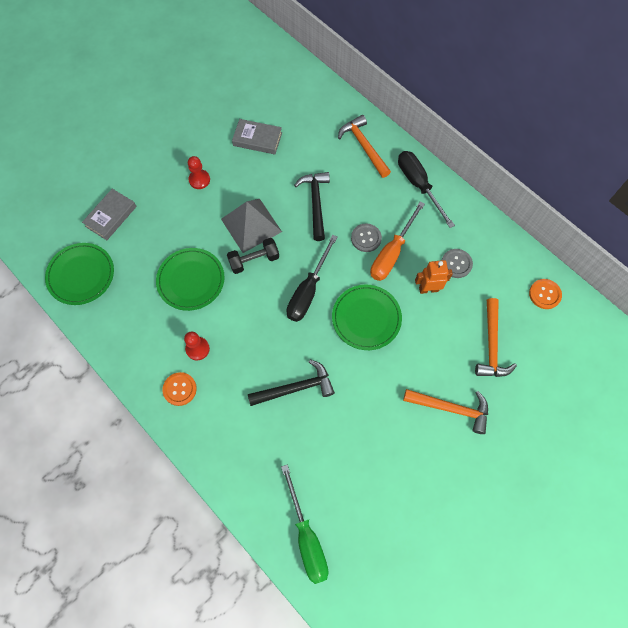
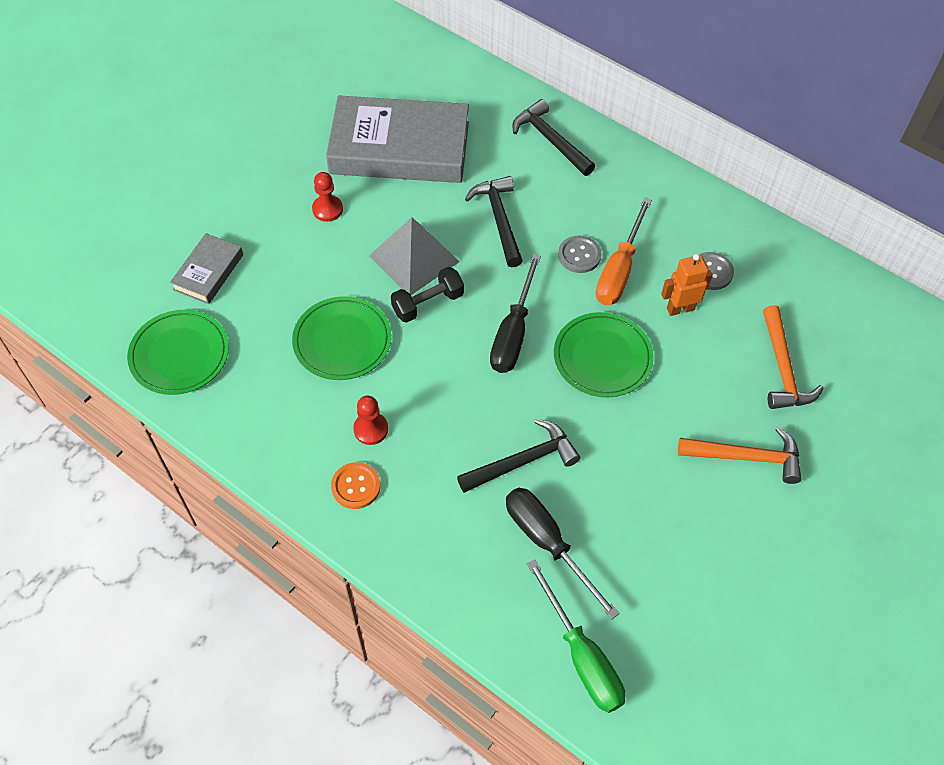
camera: 10 degrees left, 10 degrees down
grey book [232,119,282,155] -> grey book [326,95,469,183], size x2.11
orange hammer [338,115,391,178] -> black hammer [512,99,595,176]
black screwdriver [398,151,455,228] -> black screwdriver moved to [506,488,620,619]
orange button [529,279,562,309] -> none

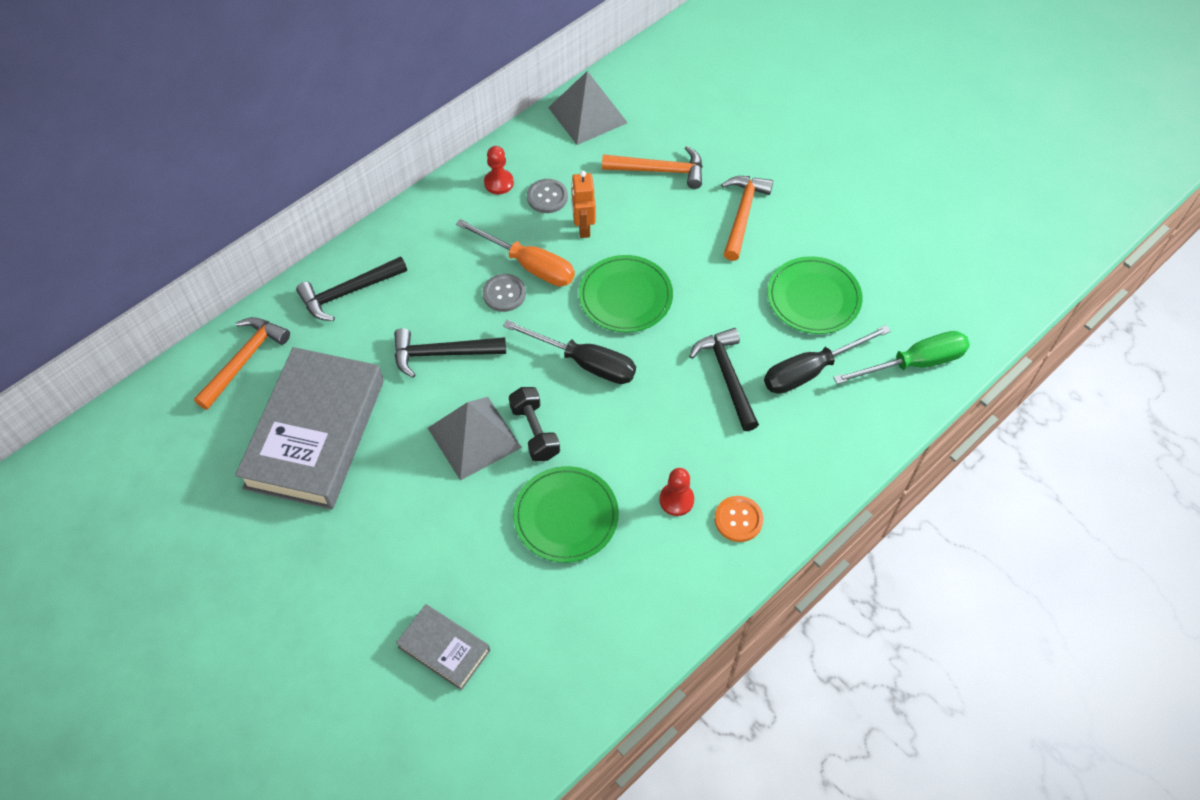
camera: 80 degrees left, 0 degrees up
green plate [127,310,229,395] -> green plate moved to [768,256,863,334]
red pawn [312,172,343,222] -> red pawn moved to [484,146,514,194]
none -> orange hammer [194,317,290,410]
none -> grey pyramid [548,71,628,145]

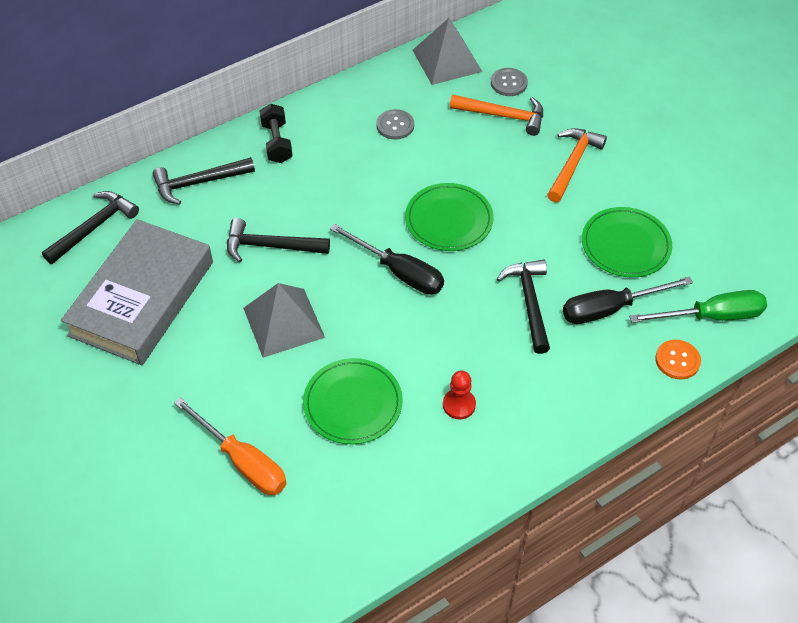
camera: 10 degrees right, 5 degrees down
orange hammer [194,317,290,410] -> black hammer [42,191,139,264]
grey book [396,604,490,690] -> none
orange screwdriver [456,219,575,287] -> orange screwdriver moved to [174,397,287,495]
grey button [483,274,526,312] -> grey button moved to [491,68,528,96]
red pawn [484,146,514,194] -> none
black dumbbell [509,387,560,461] -> black dumbbell moved to [260,104,293,163]
orange robot [571,171,596,238] -> none
orange button [715,496,763,542] -> orange button moved to [655,340,701,379]

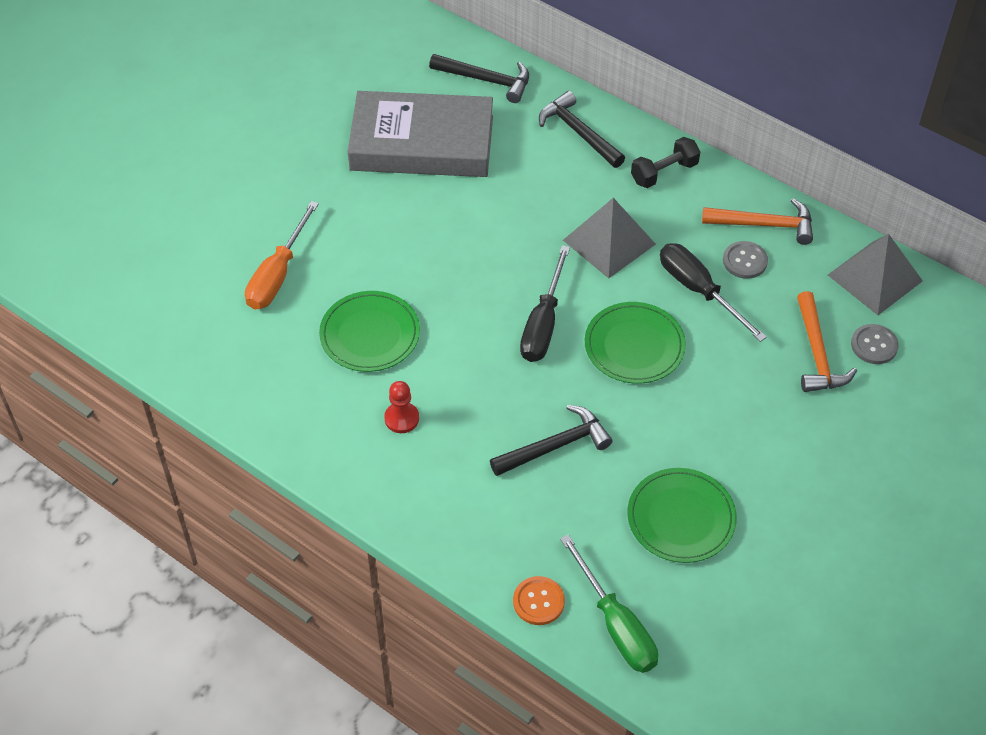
camera: 70 degrees right, 0 degrees up
black hammer [227,218,330,263] -> none
grey pyramid [243,283,325,358] -> grey pyramid moved to [563,198,656,278]
orange hammer [547,128,607,202] -> orange hammer moved to [702,198,813,245]
black screwdriver [563,277,693,324] -> black screwdriver moved to [660,243,767,342]

